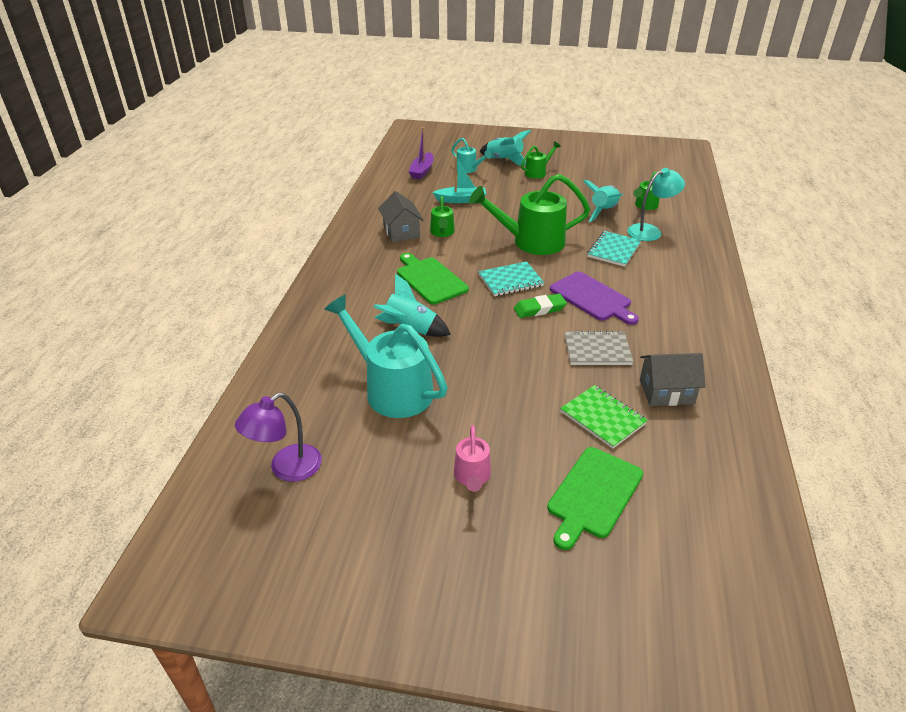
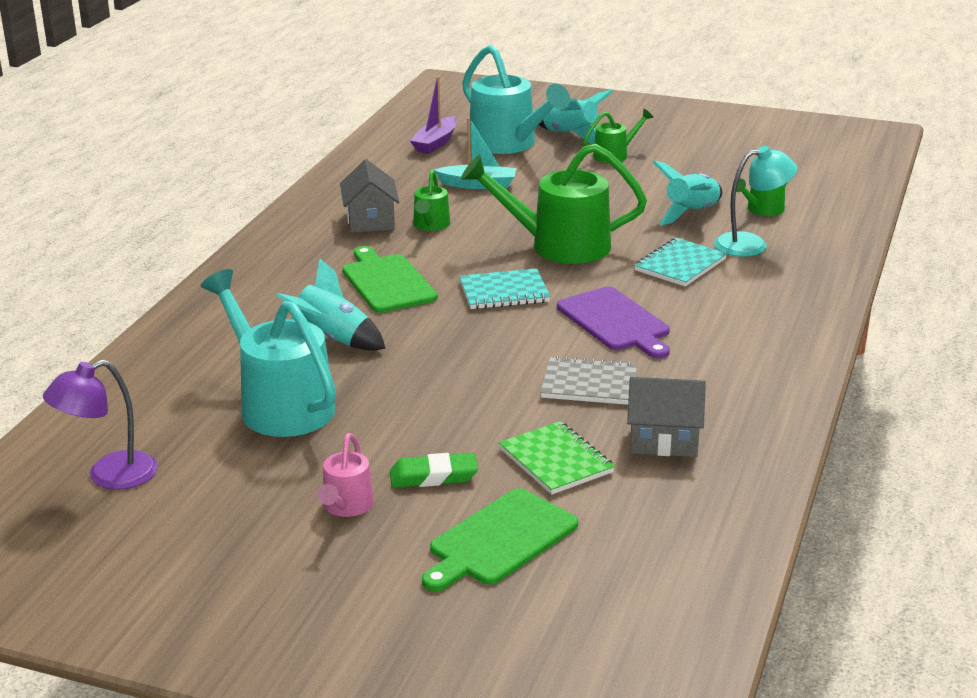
camera: 10 degrees right, 10 degrees down
turquoise watering can [452,138,491,173] -> turquoise watering can [462,45,570,154], size x2.00
green eraser [514,294,567,318] -> green eraser moved to [390,453,478,488]

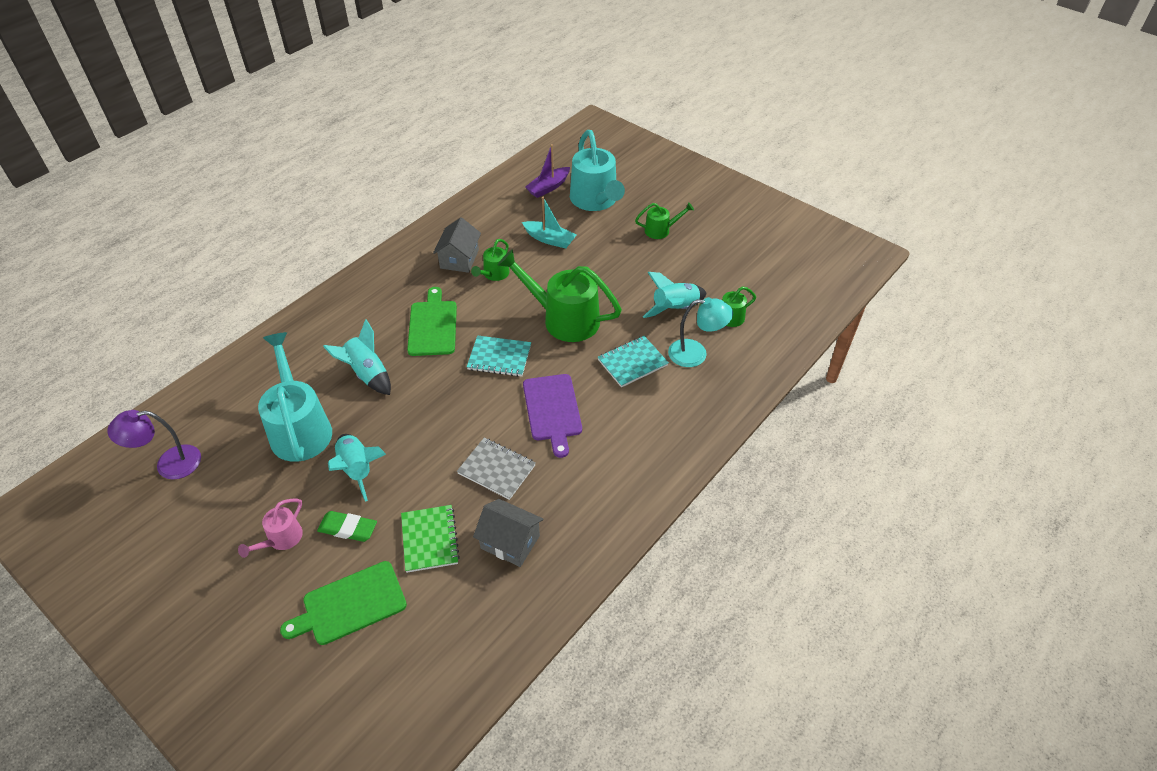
camera: 20 degrees right, 20 degrees up
turquoise rocket [539,90,613,144] -> turquoise rocket moved to [328,434,386,502]

